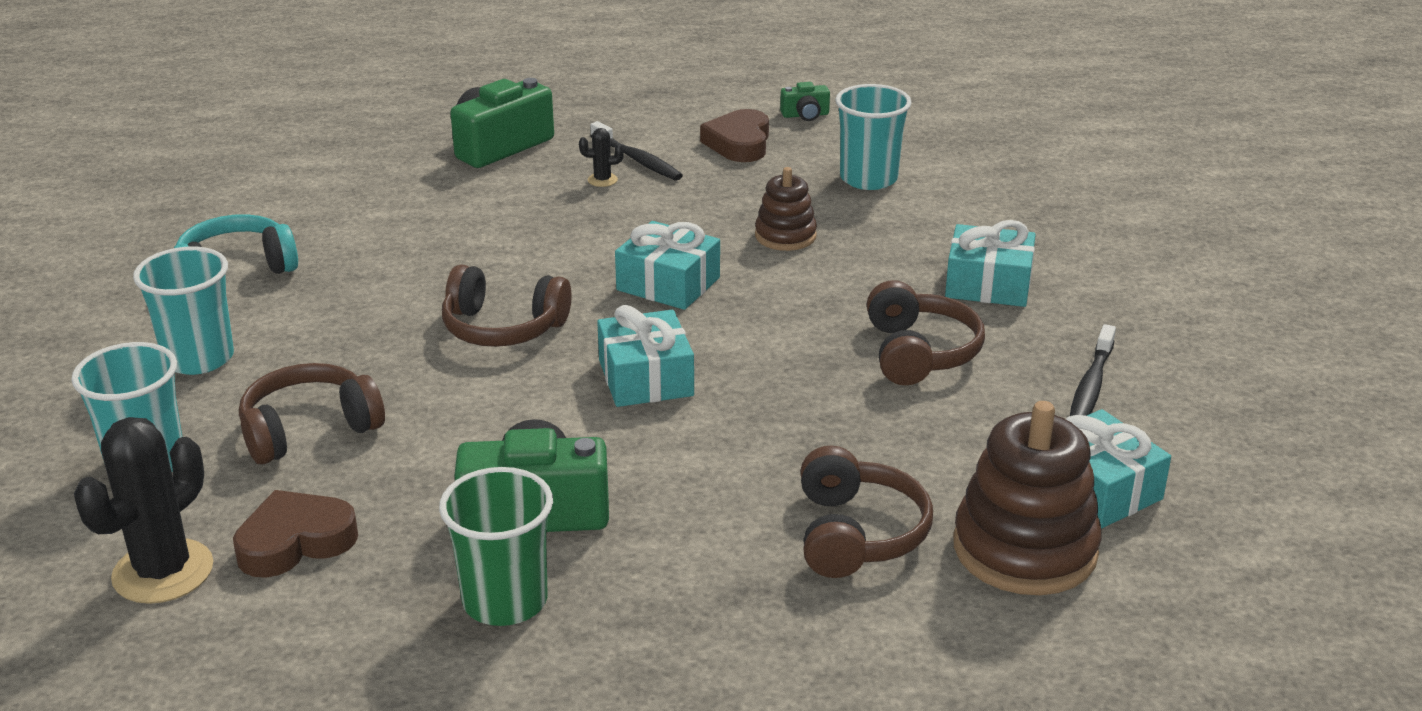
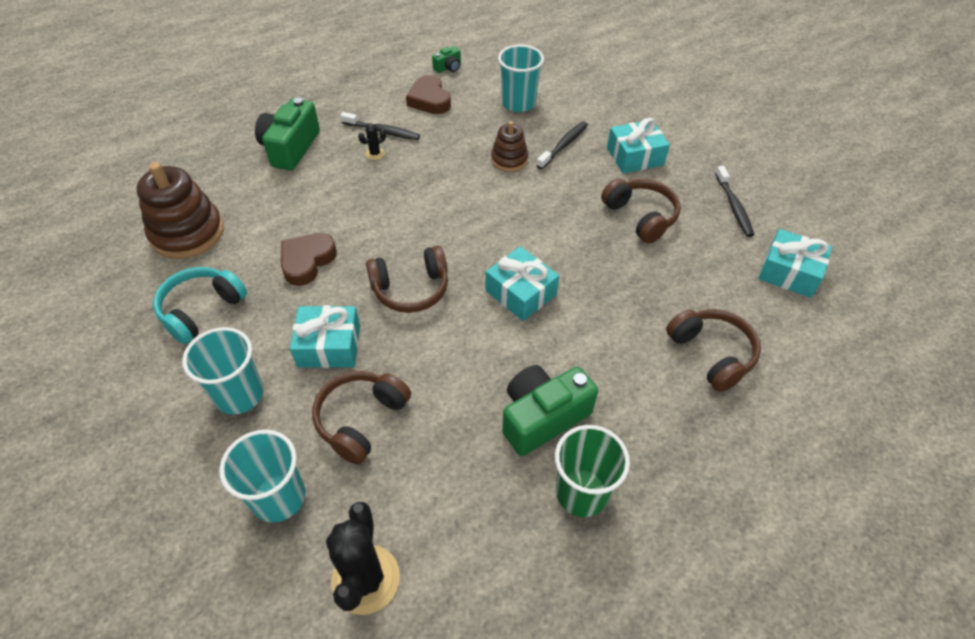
camera: 30 degrees left, 20 degrees up
brown heart [233,490,358,578] -> brown heart moved to [281,233,337,286]
turquoise gift [615,221,720,310] -> turquoise gift moved to [290,305,360,368]
brown stacking toy [953,401,1102,595] -> brown stacking toy moved to [137,162,224,259]
none -> black toothbrush [536,121,588,169]

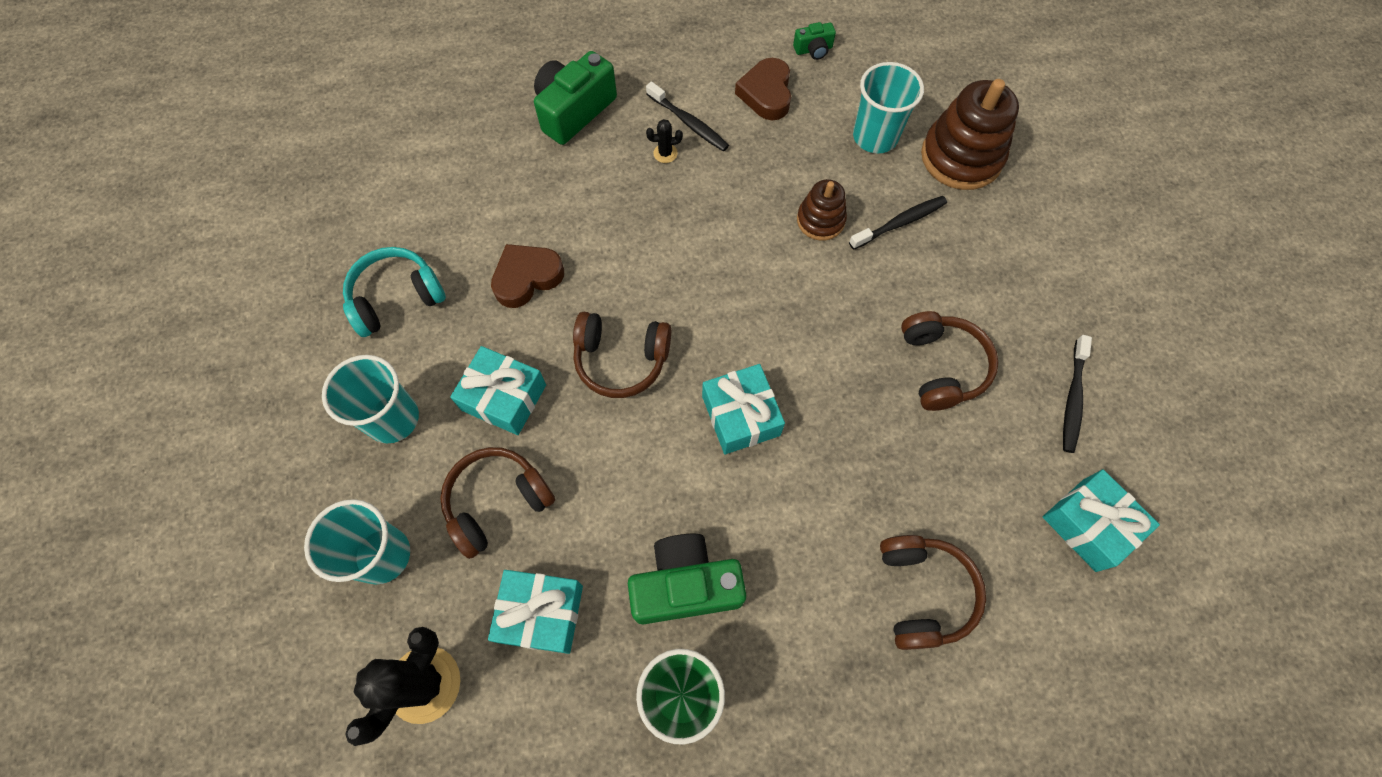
camera: 25 degrees right, 15 degrees up
brown stacking toy [137,162,224,259] -> brown stacking toy moved to [921,79,1019,190]
turquoise gift [607,118,670,173] -> turquoise gift moved to [488,570,583,654]

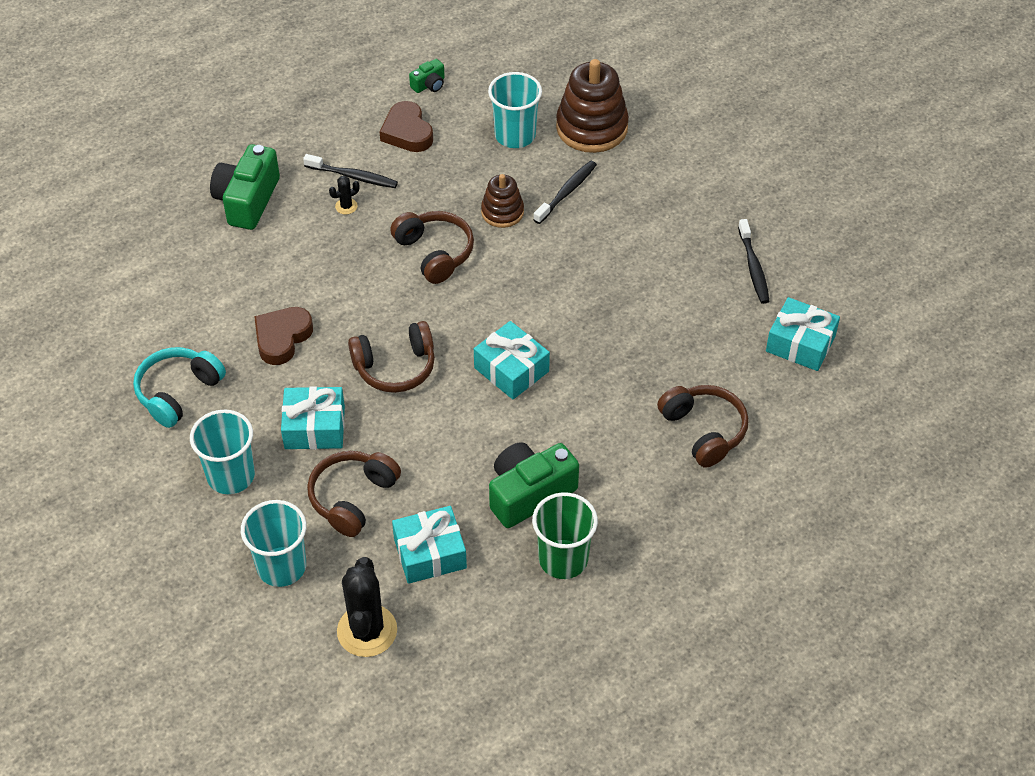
camera: 25 degrees left, 15 degrees down
brown headphones [901,311,998,411] -> brown headphones moved to [390,211,474,284]

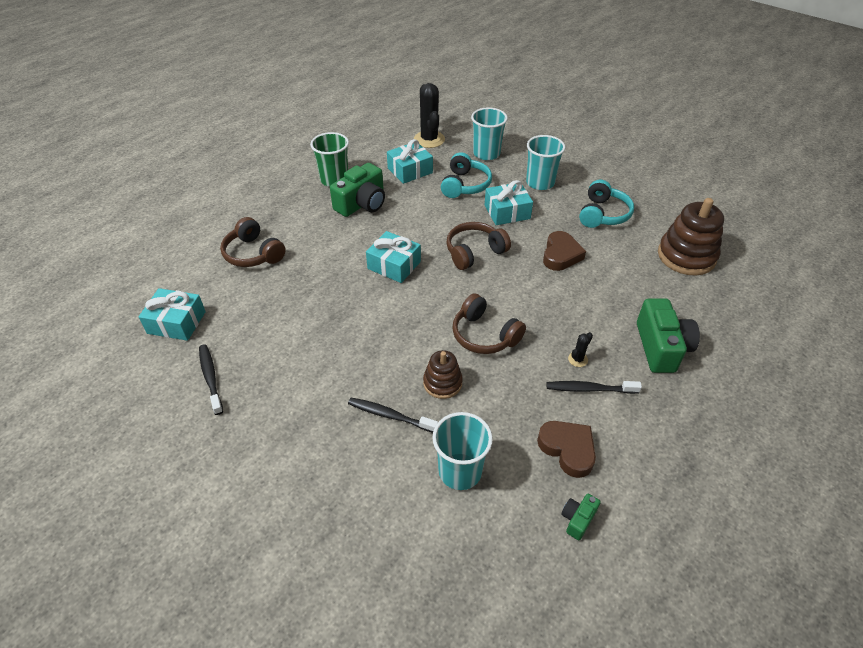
camera: 165 degrees right, 5 degrees down
brown headphones [307,451,401,537] -> turquoise headphones [441,152,492,198]
black toothbrush [533,161,597,224] -> black toothbrush turned 90 degrees clockwise [348,398,438,433]
brown stacking toy [556,59,629,153] -> brown stacking toy moved to [658,198,724,276]

